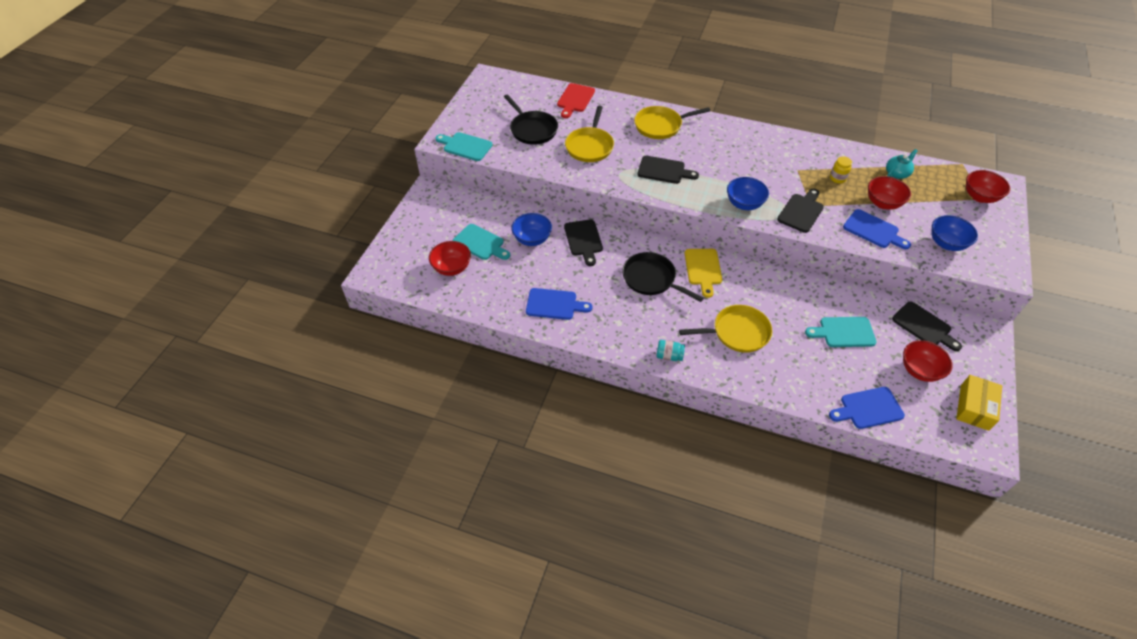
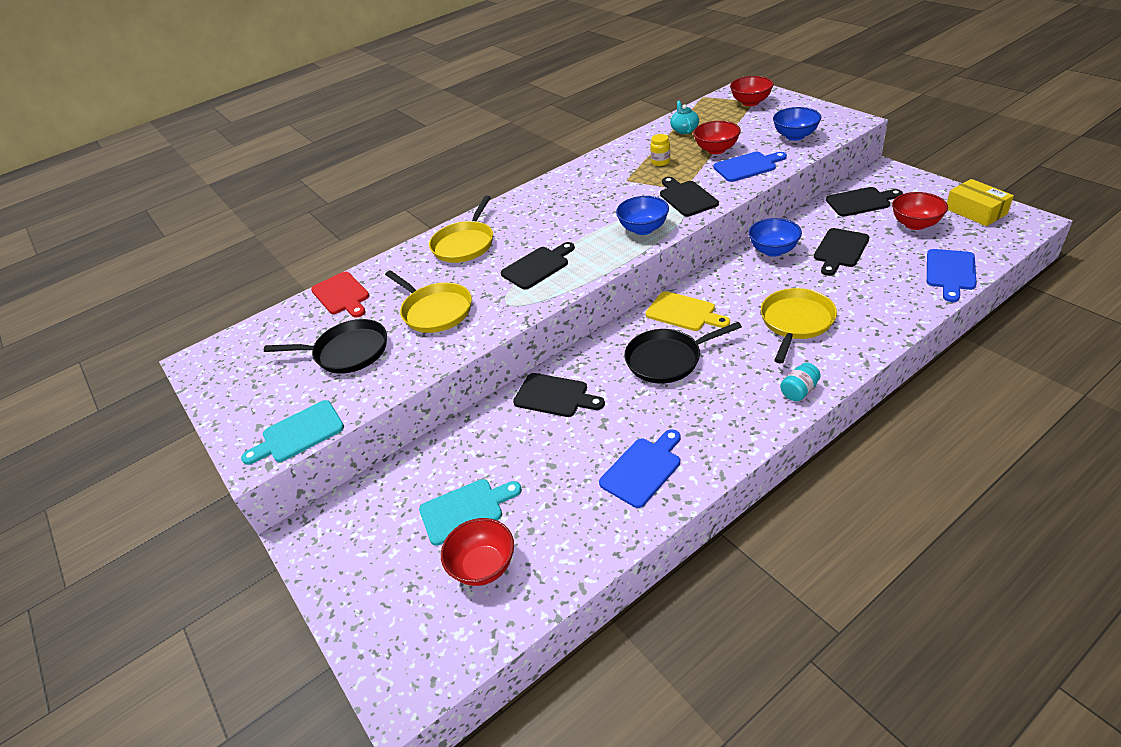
camera: 50 degrees left, 10 degrees down
blue bowl [511,213,552,246] -> blue bowl moved to [749,218,802,257]
turquoise cutting board [805,317,877,347] -> black cutting board [814,228,869,276]

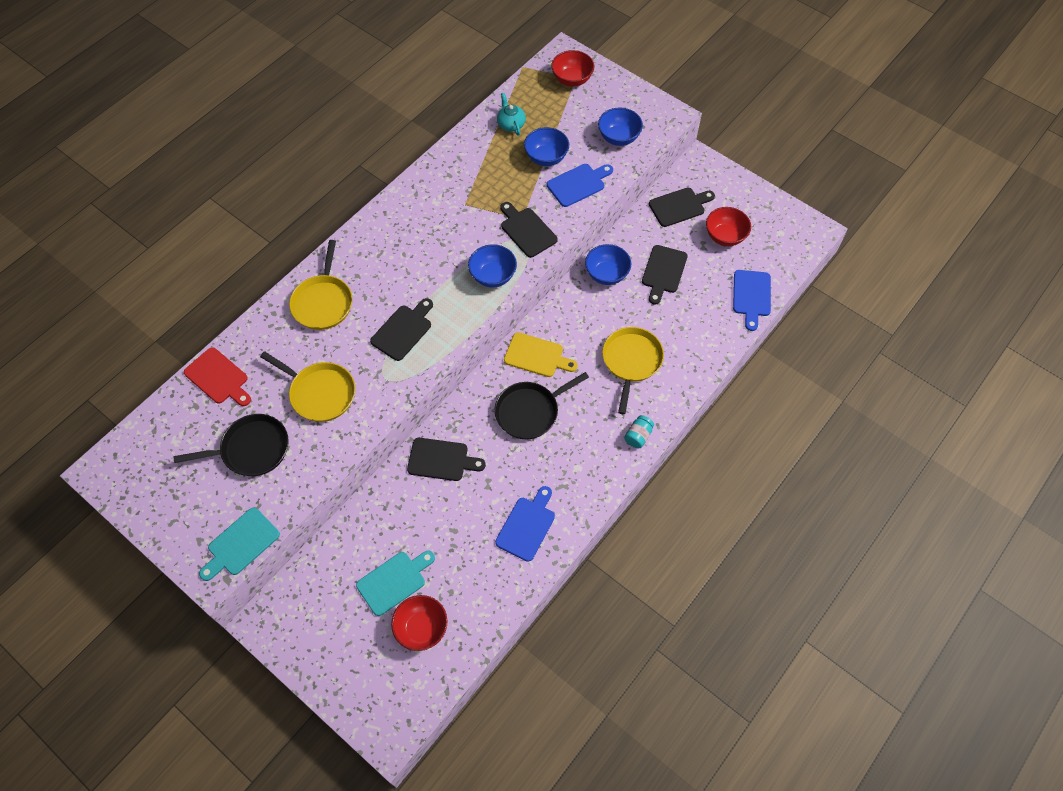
camera: 20 degrees left, 20 degrees up
yellow jar [650,134,670,166] -> none
red bowl [693,121,741,154] -> blue bowl [524,127,569,166]
yellow box [947,179,1014,226] -> none

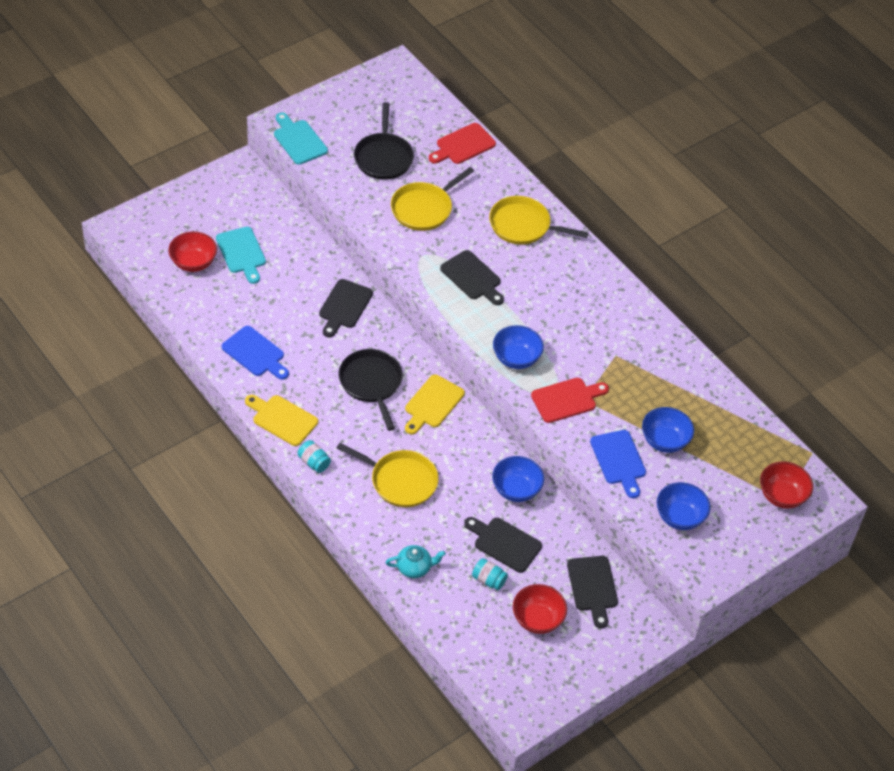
camera: 100 degrees right, 10 degrees down
turquoise teapot [497,93,526,136] -> turquoise teapot moved to [386,545,446,578]
black cutting board [500,202,558,258] -> red cutting board [531,378,609,423]
blue cutting board [733,270,771,331] -> none
none -> yellow cutting board [245,395,318,446]
none -> turquoise jar [472,558,508,590]

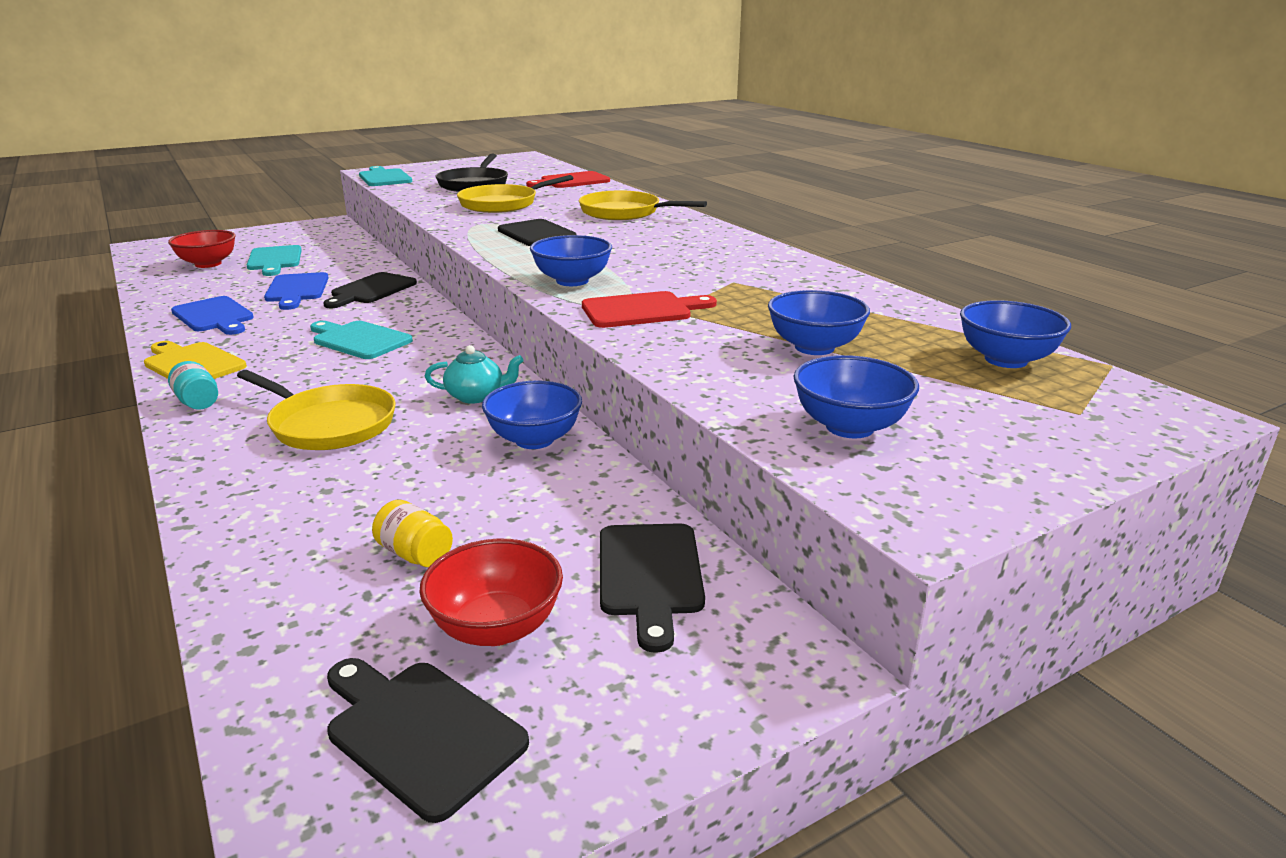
camera: 10 degrees right, 25 degrees down
black pan [339,349,403,431] -> turquoise cutting board [310,321,413,359]
turquoise teapot [386,545,446,578] -> turquoise teapot moved to [425,345,524,404]
yellow cutting board [405,374,465,434] -> none
black cutting board [464,517,542,573] -> black cutting board moved to [327,658,529,823]
turquoise jar [472,558,508,590] -> yellow jar [372,500,453,567]
blue cutting board [590,430,646,498] -> blue cutting board moved to [264,272,329,310]
red bowl [760,461,813,509] -> none
none -> blue bowl [960,300,1071,368]

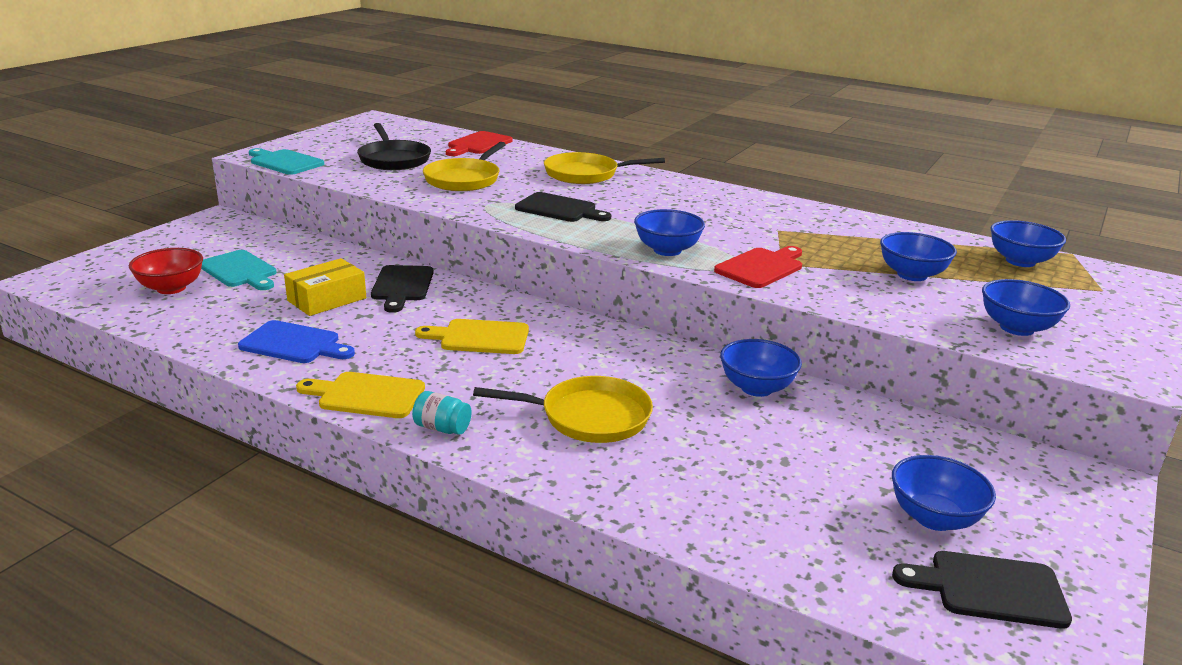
camera: 30 degrees left, 0 degrees up
blue cutting board [264,272,329,310] -> yellow box [284,258,366,316]
turquoise cutting board [310,321,413,359] -> yellow cutting board [415,319,529,354]
yellow jar [372,500,453,567] -> none
red bowl [419,539,563,646] -> blue bowl [892,455,996,531]
turquoise teapot [425,345,524,404] -> none
black cutting board [600,523,705,653] -> none

